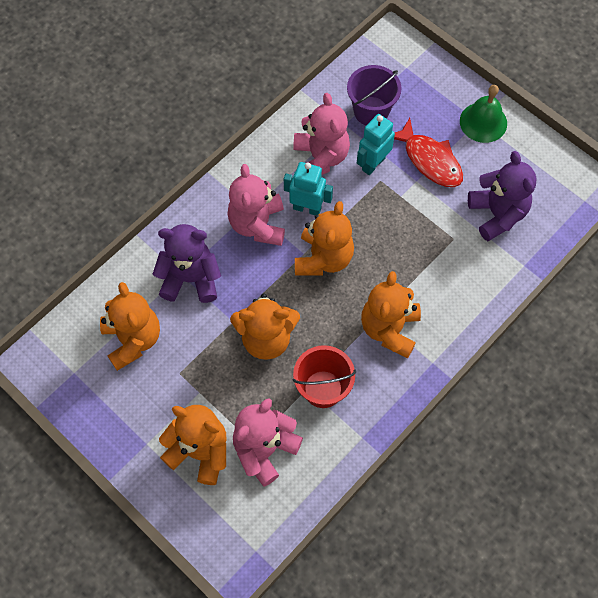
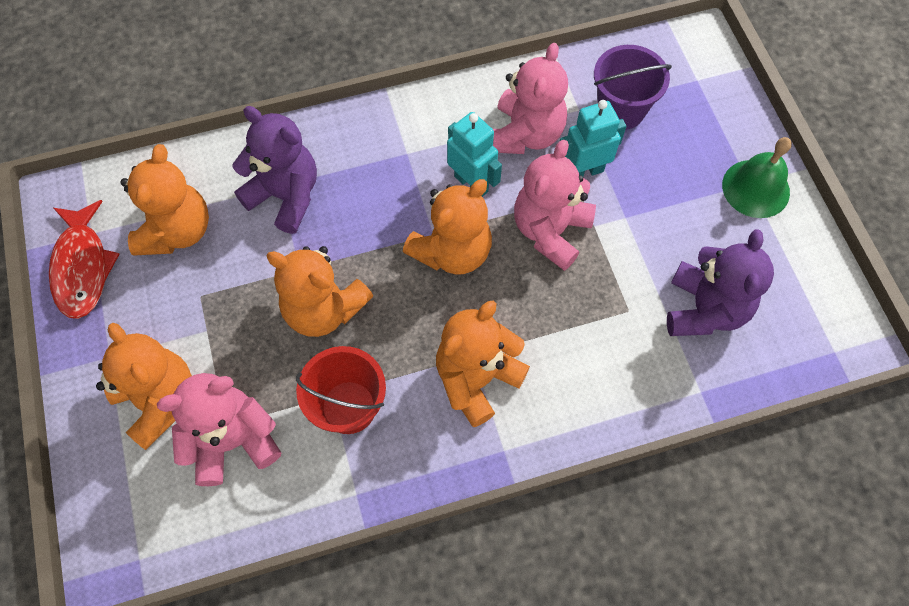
camera: 30 degrees right, 0 degrees up
pink teddy bear [228,164,285,246] -> pink teddy bear moved to [514,140,596,271]
red fish [394,118,463,187] -> red fish moved to [49,200,119,319]

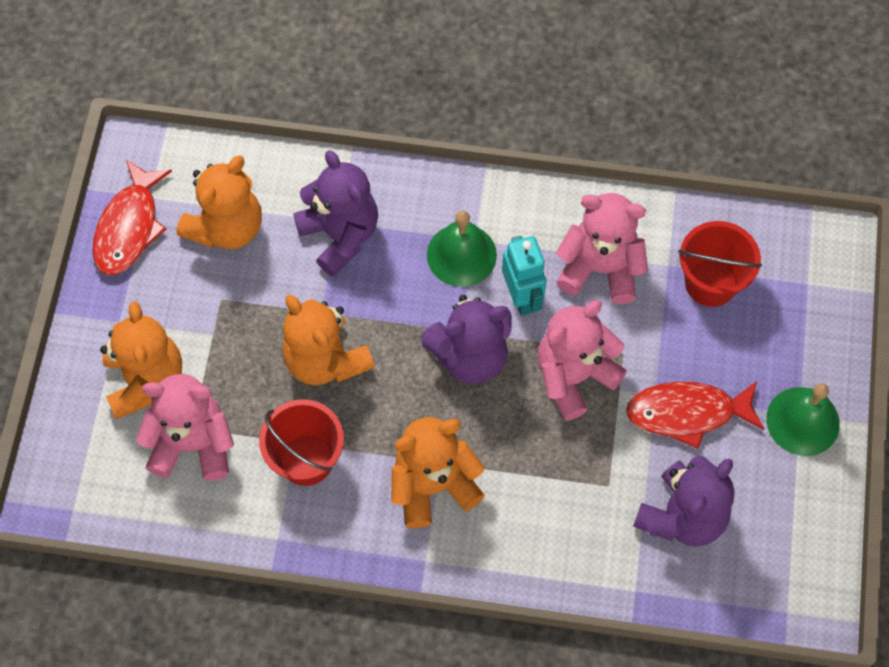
camera: 25 degrees right, 0 degrees up
orange teddy bear [403,179,492,275] -> purple teddy bear [421,295,512,384]
pink teddy bear [493,43,568,154] -> pink teddy bear turned 120 degrees counterclockwise [556,193,648,304]
turquoise robot [560,100,626,177] -> none
purple bucket [594,45,672,130] -> red bucket [678,221,762,307]
none -> green bell [427,211,497,287]
none -> red fish [626,381,764,449]

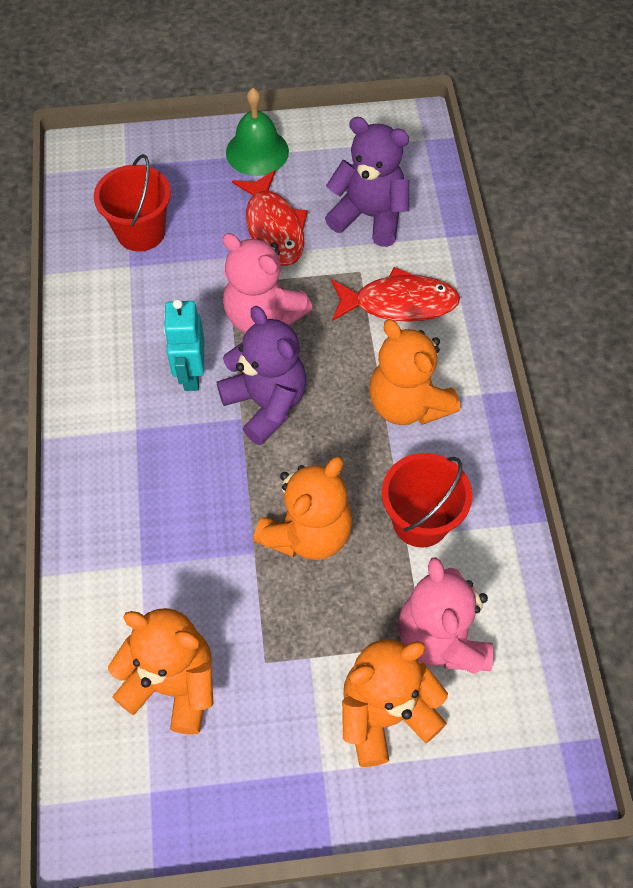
camera: 105 degrees left, 5 degrees down
red fish [92,160,172,275] -> red fish moved to [331,267,460,322]
purple teddy bear [293,150,378,276] -> none
green bell [427,211,497,287] -> none
turquoise robot [502,236,546,316] -> turquoise robot turned 60 degrees counterclockwise [163,299,204,391]
pink teddy bear [556,193,648,304] -> none

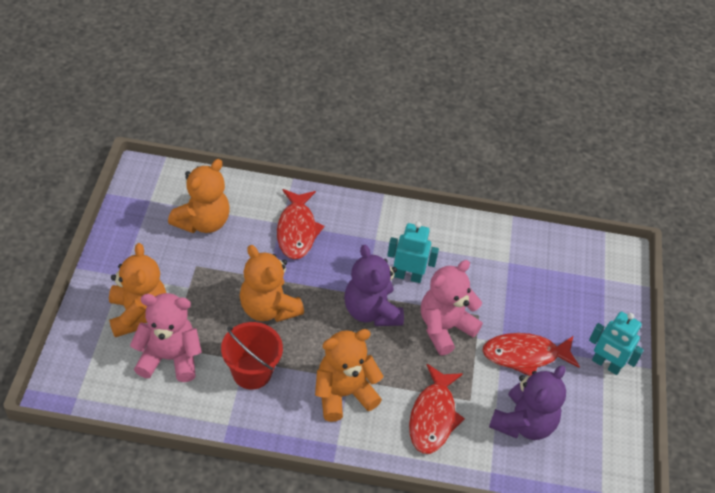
camera: 100 degrees right, 10 degrees down
red bucket [94,154,171,251] -> none
purple teddy bear [217,306,307,445] -> purple teddy bear turned 90 degrees clockwise [344,245,404,326]
green bell [226,88,289,176] -> turquoise robot [589,312,644,375]
none -> red fish [277,189,325,259]

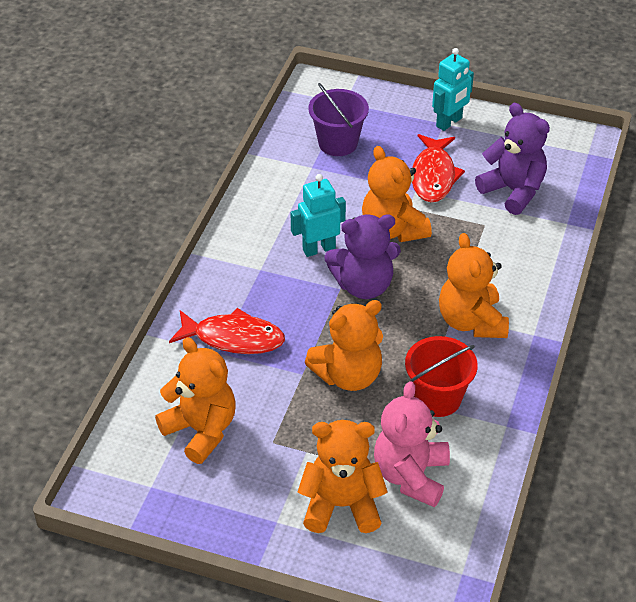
camera: 75 degrees left, 5 degrees down
turquoise robot [387,221,439,283] -> turquoise robot turned 45 degrees clockwise [291,174,346,257]
red fish [409,364,465,454] -> none
pink teddy bear [421,260,483,355] -> orange teddy bear [362,146,432,242]
none -> purple bucket [308,83,369,156]

